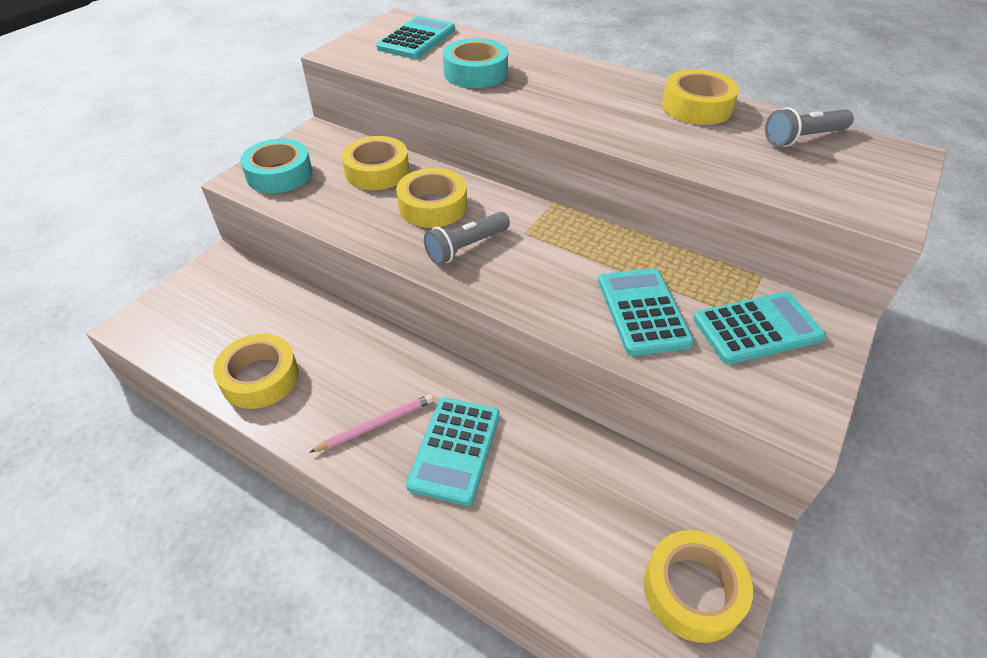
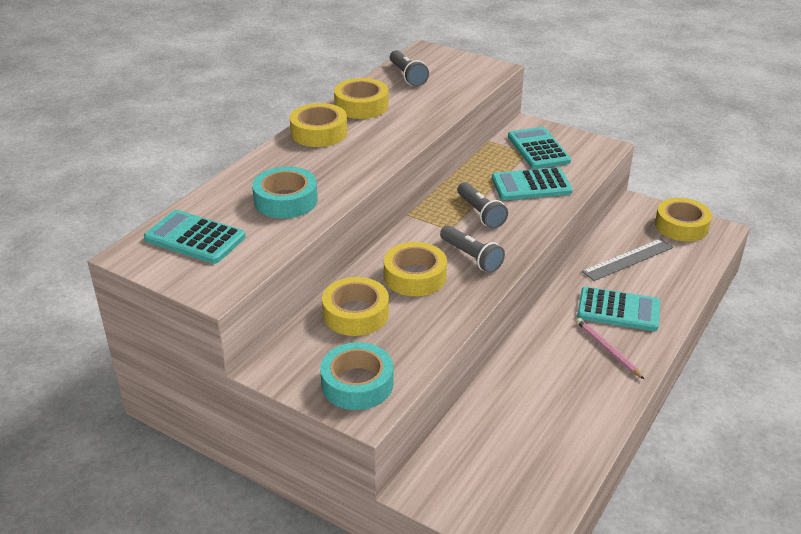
camera: 90 degrees left, 10 degrees down
yellow tape [213,334,299,409] -> yellow tape moved to [290,103,347,147]
none -> grey flashlight [457,182,508,229]
none -> grey ruler [582,239,673,281]

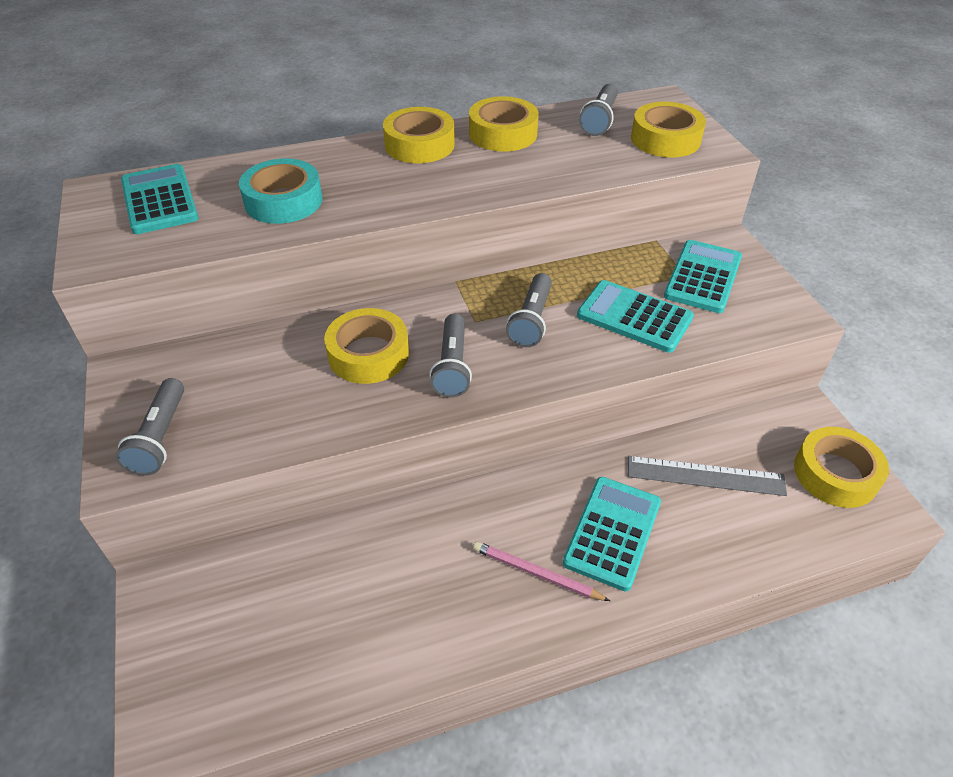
camera: 40 degrees right, 10 degrees up
turquoise tape [320,342,393,410] -> grey flashlight [115,378,184,476]
yellow tape [322,277,389,336] -> yellow tape moved to [631,102,706,157]
pink pencil [576,318,644,379] -> pink pencil turned 75 degrees counterclockwise [473,541,610,601]
turquoise calculator [577,287,660,331] -> turquoise calculator turned 120 degrees counterclockwise [563,477,661,592]

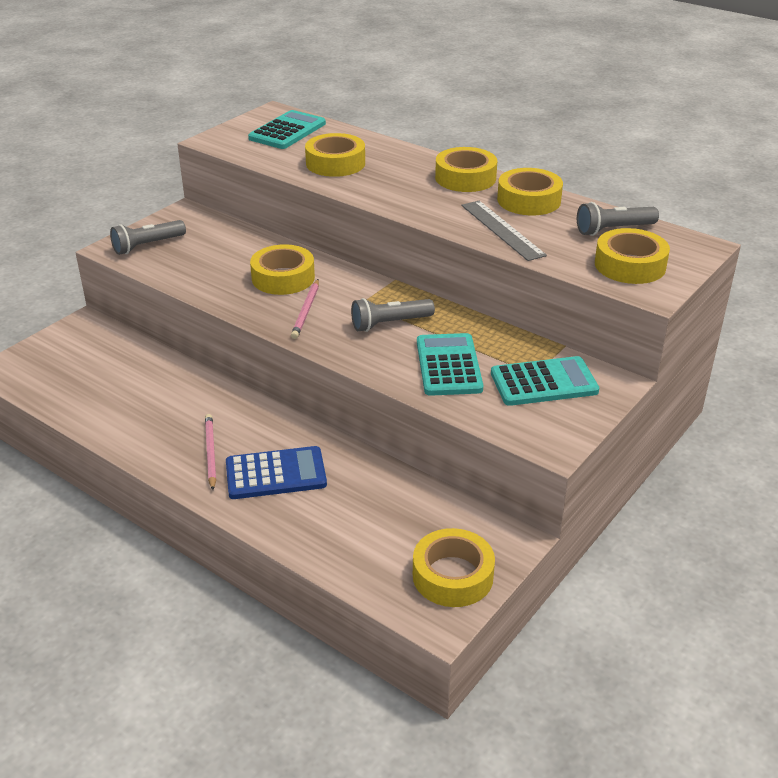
camera: 55 degrees right, 10 degrees down
turquoise tape [239,159,322,224] -> yellow tape [305,133,365,177]
grey flashlight [429,314,472,397] -> pink pencil [291,279,319,339]
turquoise calculator [563,477,661,592] -> blue calculator [226,446,327,499]
grey ruler [628,456,787,496] -> grey ruler moved to [462,201,547,261]

